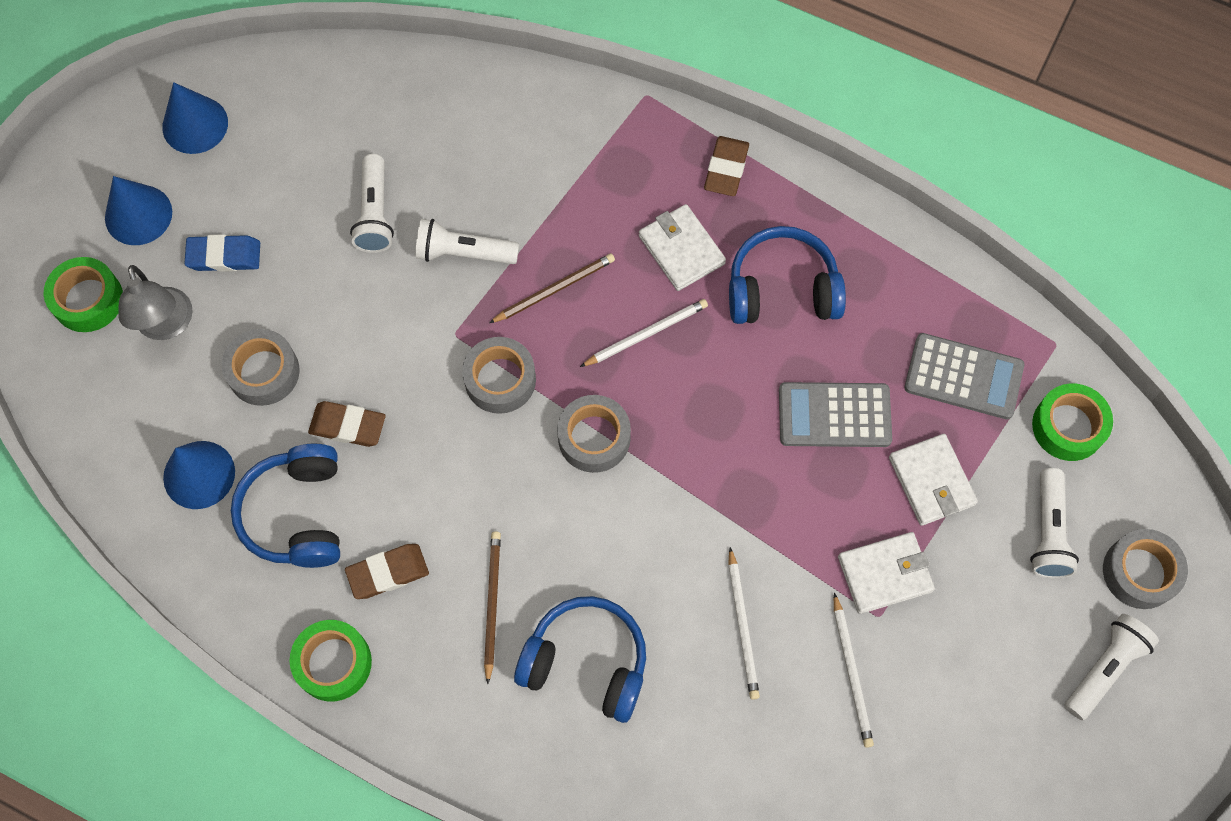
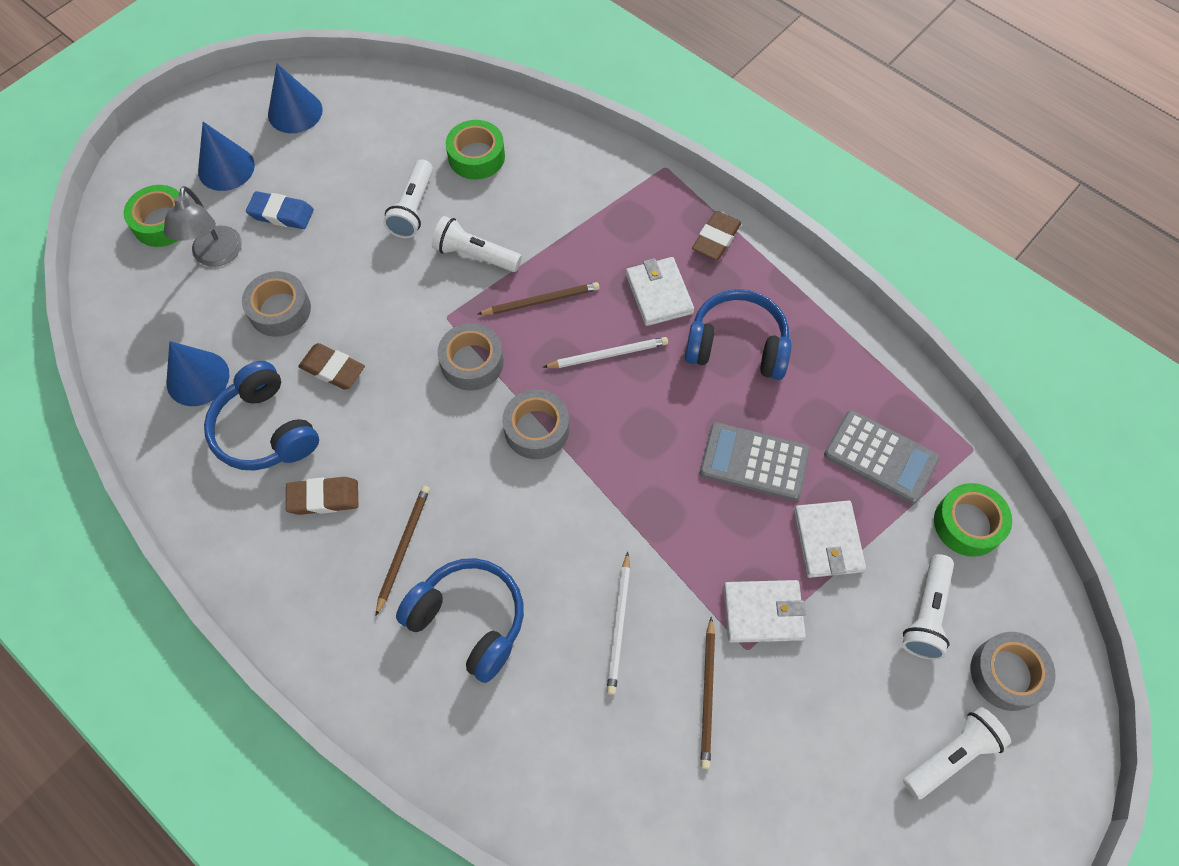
camera: 15 degrees right, 5 degrees down
blue headphones [231,444,340,568] -> blue headphones turned 45 degrees counterclockwise [204,361,319,471]
green tape [289,620,372,701] -> green tape moved to [446,120,505,180]
white pencil [834,592,874,748] -> brown pencil [700,617,715,769]

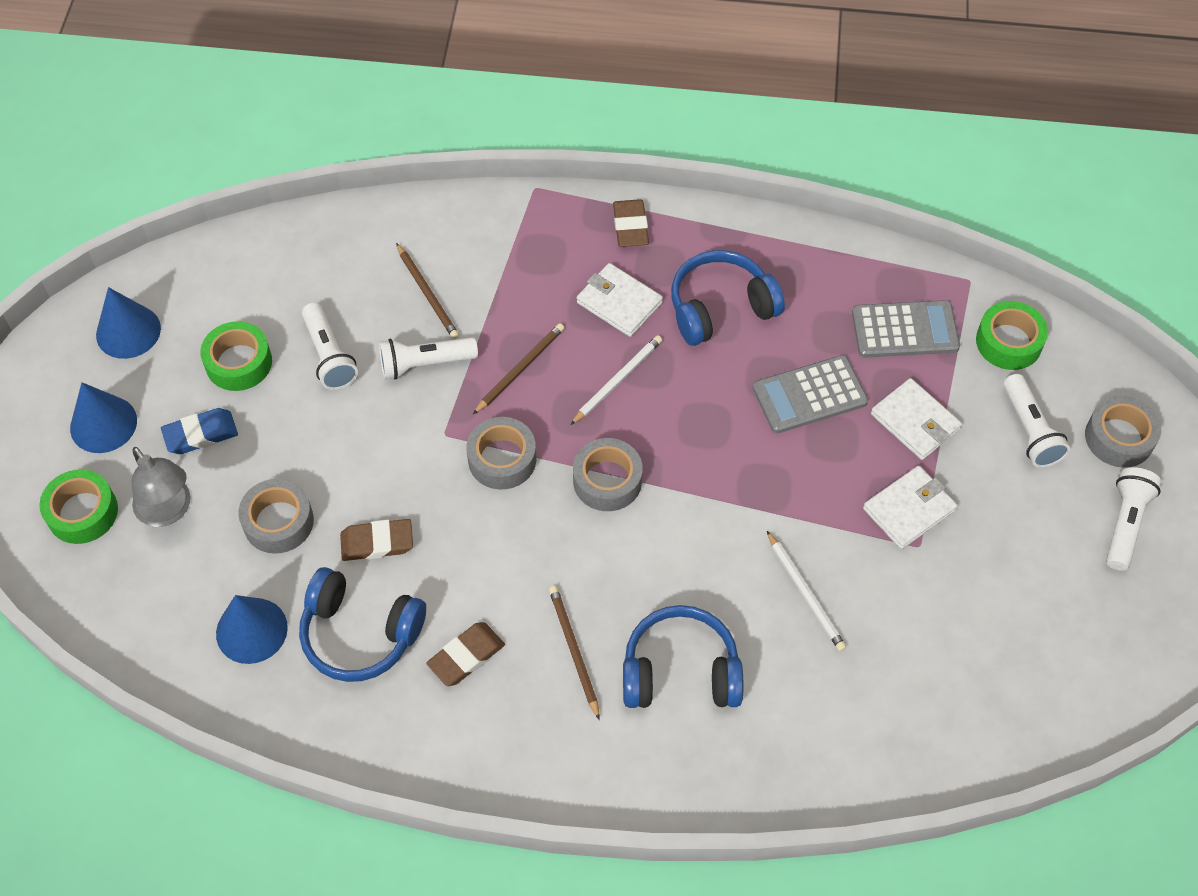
camera: 35 degrees left, 5 degrees down
green tape [446,120,505,180] -> green tape moved to [200,321,272,391]
brown pencil [700,617,715,769] -> brown pencil moved to [396,243,459,339]

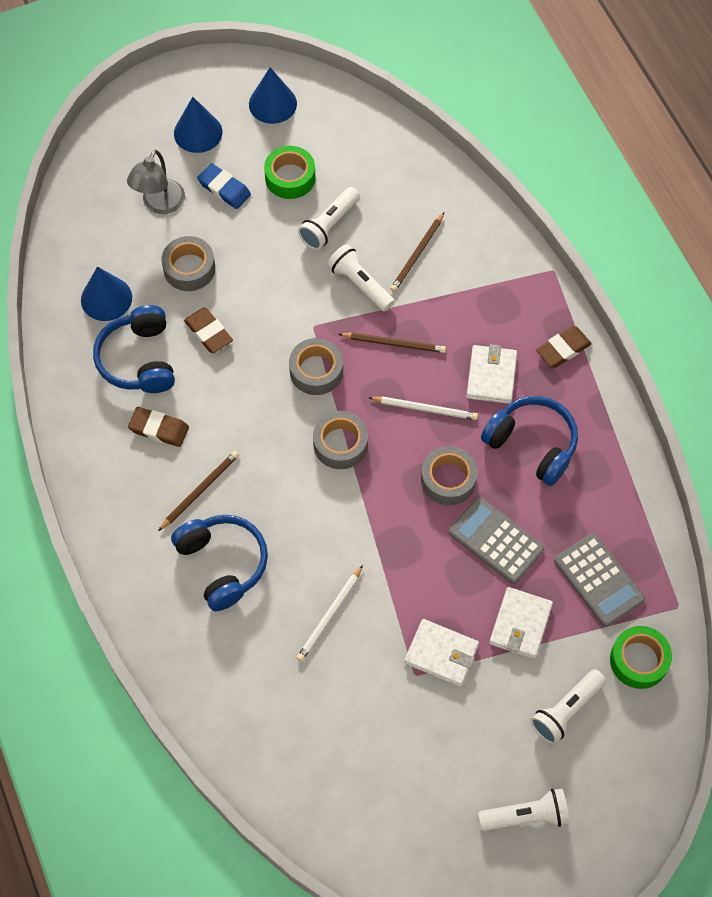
camera: 60 degrees right, 5 degrees up
green tape [39,469,118,544] -> none
grey tape [1085,396,1161,468] -> grey tape moved to [421,446,478,505]

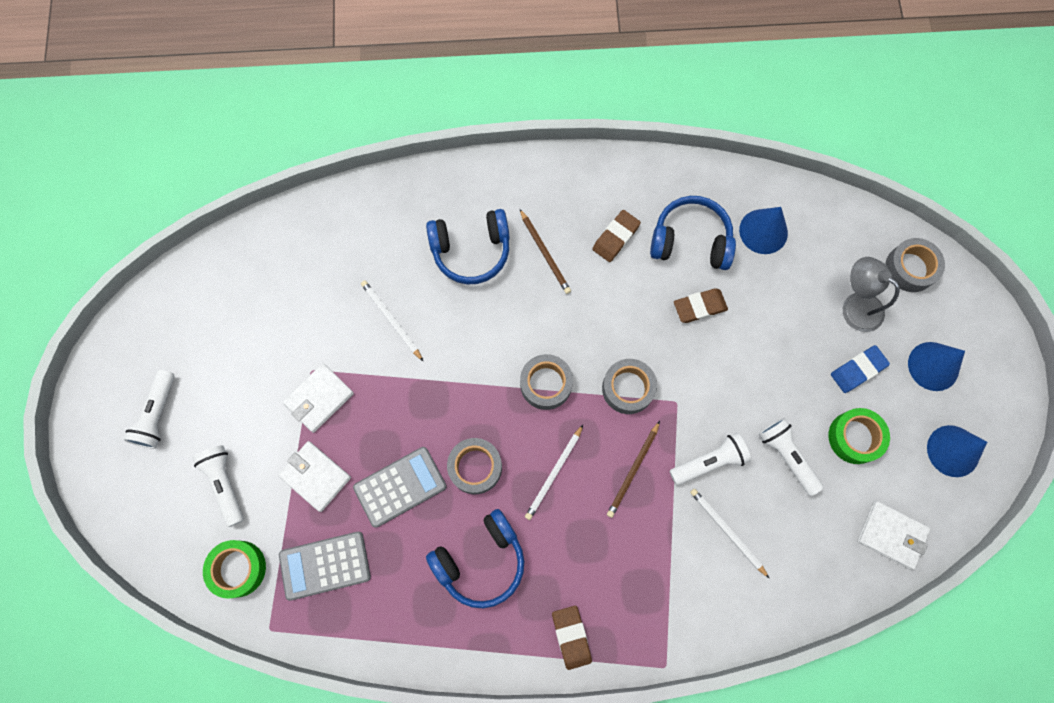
camera: 110 degrees right, 10 degrees up
grey tape [161,236,215,291] -> grey tape moved to [885,238,945,292]
brown pencil [390,212,444,292] -> white pencil [690,489,769,578]
white wallet [466,344,517,404] -> white wallet moved to [857,501,931,570]

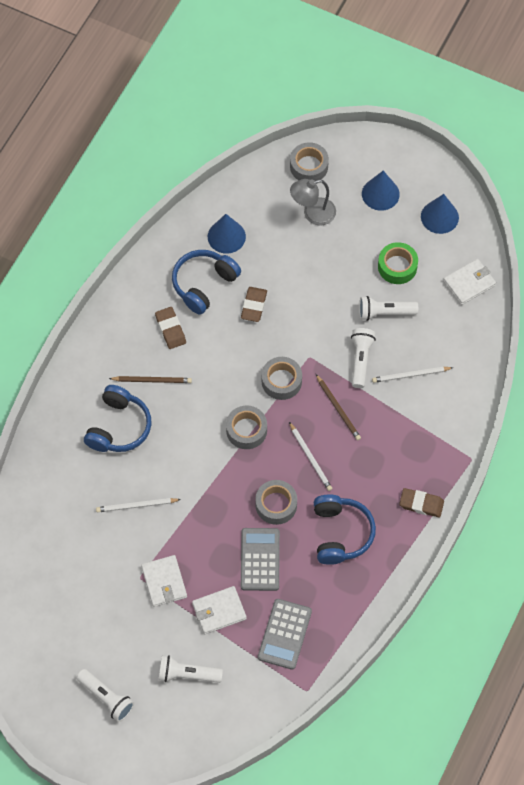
camera: 60 degrees left, 10 degrees down
green tape [203,540,266,599] -> none
blue eraser [831,345,890,393] -> none

